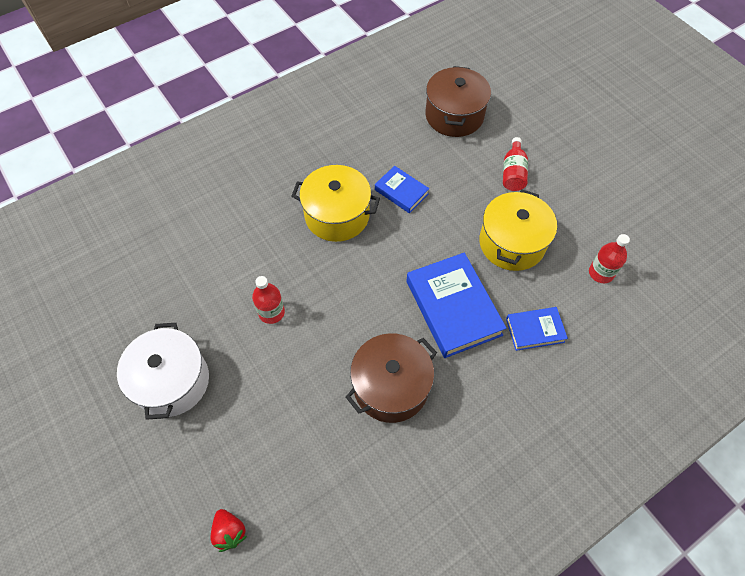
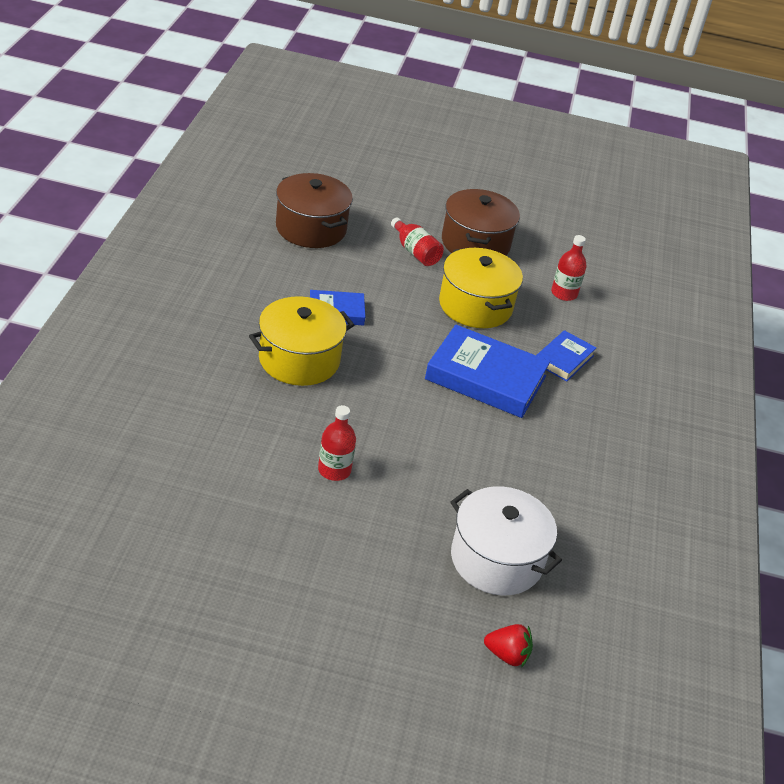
camera: 50 degrees left, 20 degrees down
white pot [117,323,209,420] -> white pot moved to [450,486,562,595]
brown pot [346,333,437,423] -> brown pot moved to [442,189,520,256]

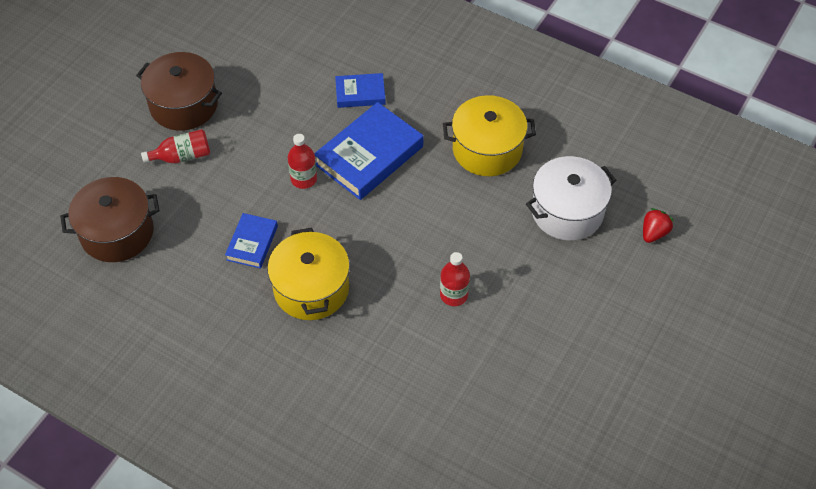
camera: 65 degrees left, 15 degrees up
yellow pot [439,247,523,328] -> yellow pot moved to [443,95,536,176]
blue book [536,330,596,381] -> blue book turned 60 degrees counterclockwise [335,73,386,108]
red bottle [551,235,587,301] -> red bottle moved to [288,134,317,189]

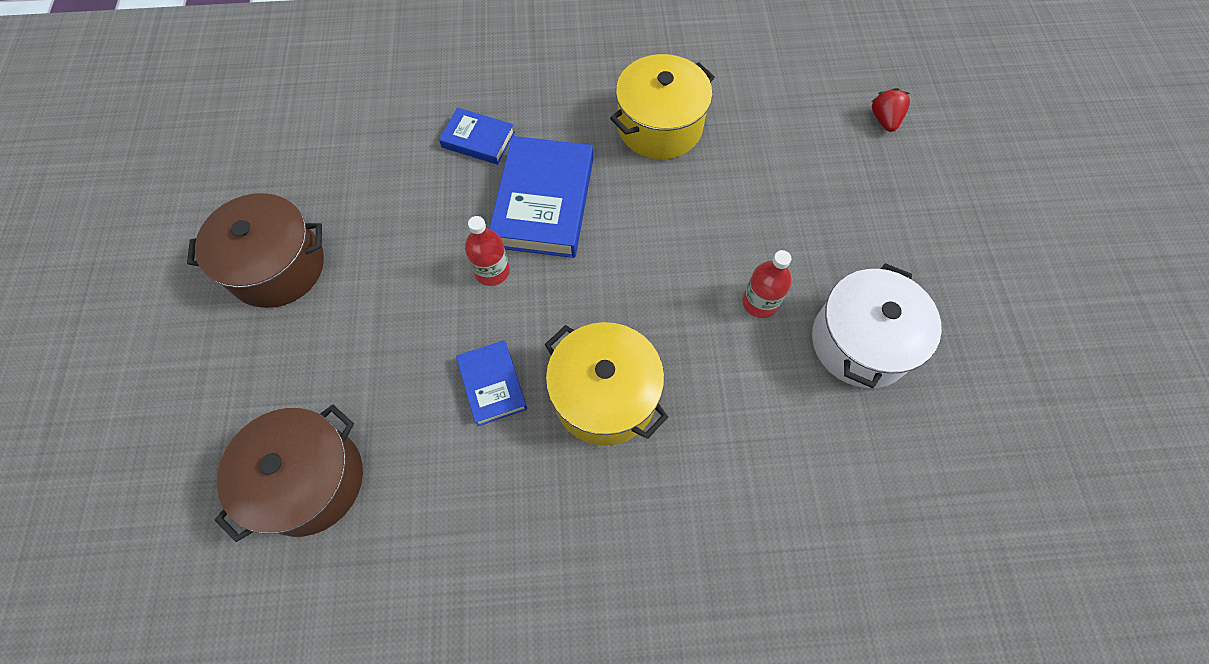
camera: 35 degrees left, 10 degrees up
red bottle [141,129,210,163] -> none
blue book [335,73,386,108] -> blue book turned 60 degrees clockwise [439,108,515,165]
white pot [526,156,616,241] -> white pot moved to [812,263,942,388]

